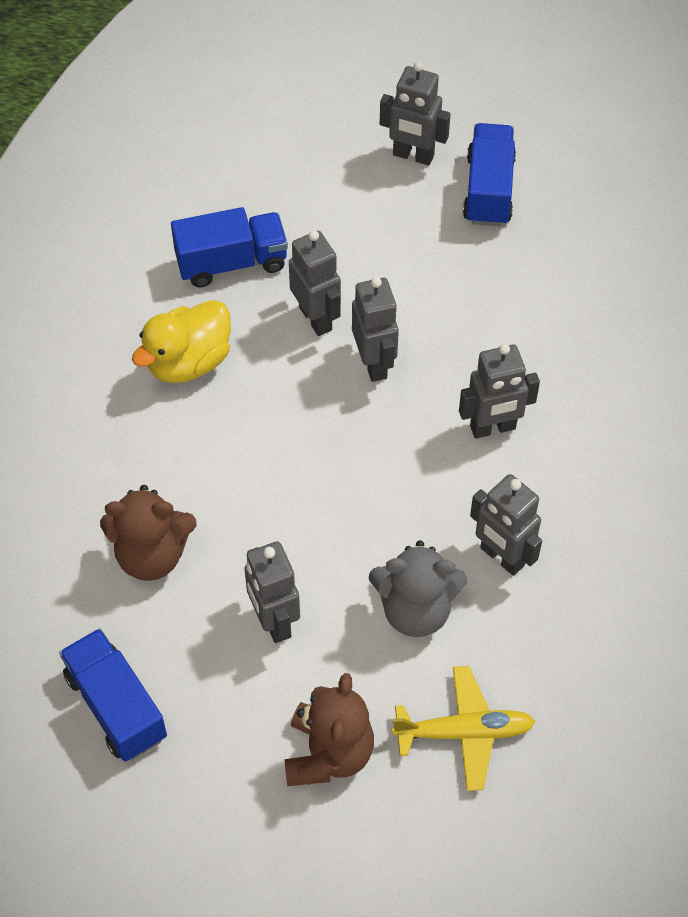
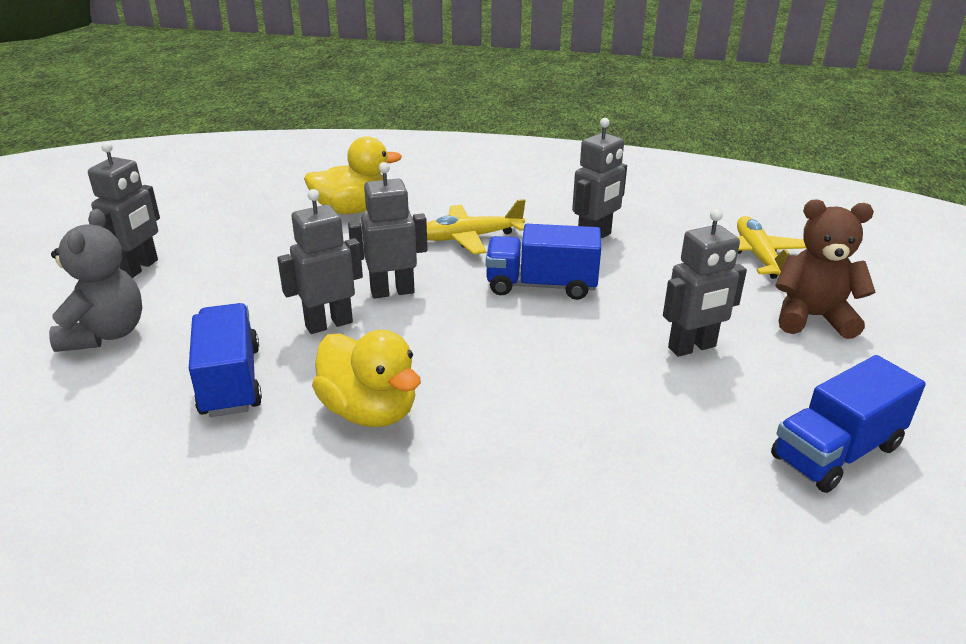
camera: 90 degrees left, 25 degrees down
brown teddy bear [100,485,197,581] -> none
grey teddy bear [369,541,467,637] -> grey teddy bear moved to [49,209,142,352]
grey robot [459,343,540,439] -> yellow plane [427,199,526,254]
blue truck [463,123,516,226] -> blue truck moved to [486,224,601,300]
none -> yellow duck [304,136,402,214]

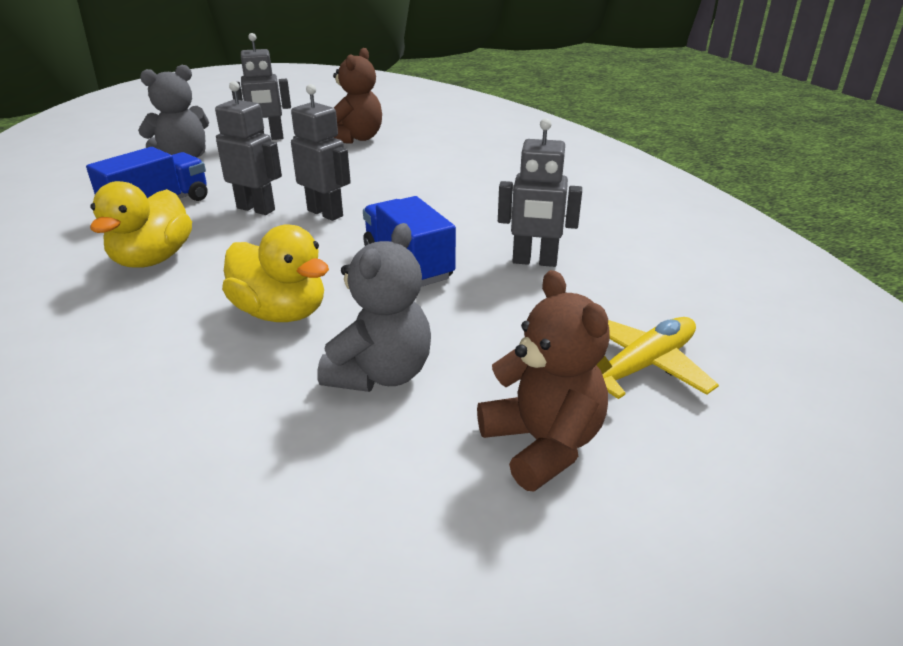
camera: 55 degrees right, 0 degrees up
yellow duck [304,136,402,214] -> yellow duck moved to [222,224,329,322]
yellow plane [427,199,526,254] -> none
grey robot [663,209,747,357] -> grey teddy bear [317,223,431,392]
blue truck [771,355,926,493] -> none
none -> brown teddy bear [333,48,382,144]

